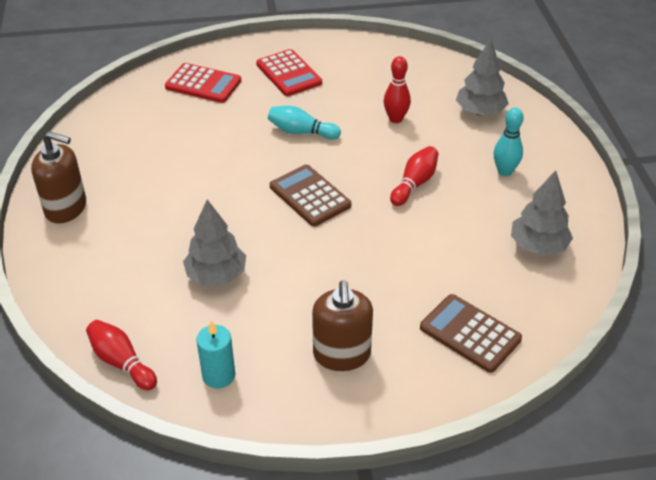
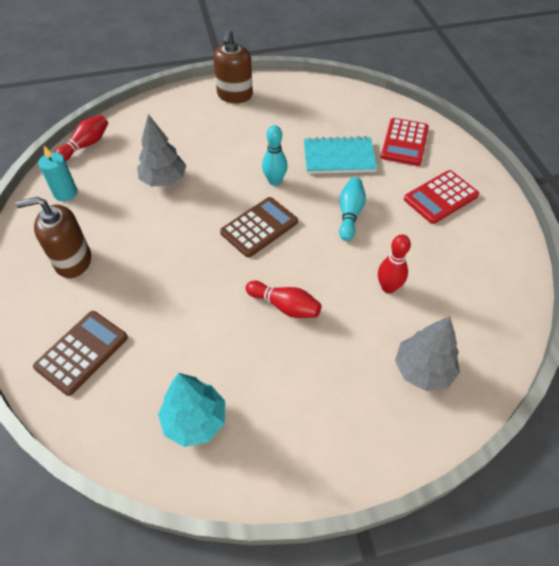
camera: 85 degrees right, 10 degrees up
turquoise bowling pin [494,108,524,176] -> turquoise bowling pin moved to [262,125,287,186]
grey tree [511,170,573,256] -> turquoise tree [158,373,225,447]
none -> turquoise notebook [304,136,377,174]

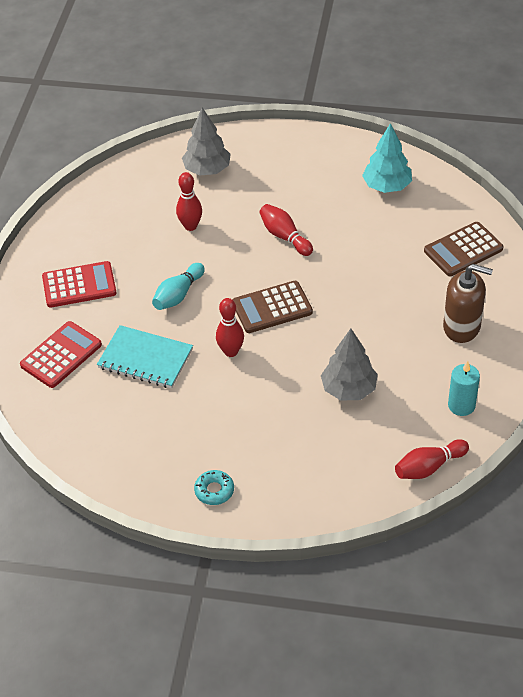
camera: 155 degrees left, 5 degrees down
brown soap dispenser [213,29,253,103] -> turquoise donut [194,470,234,505]
turquoise bowling pin [262,125,287,186] -> red bowling pin [216,298,244,357]

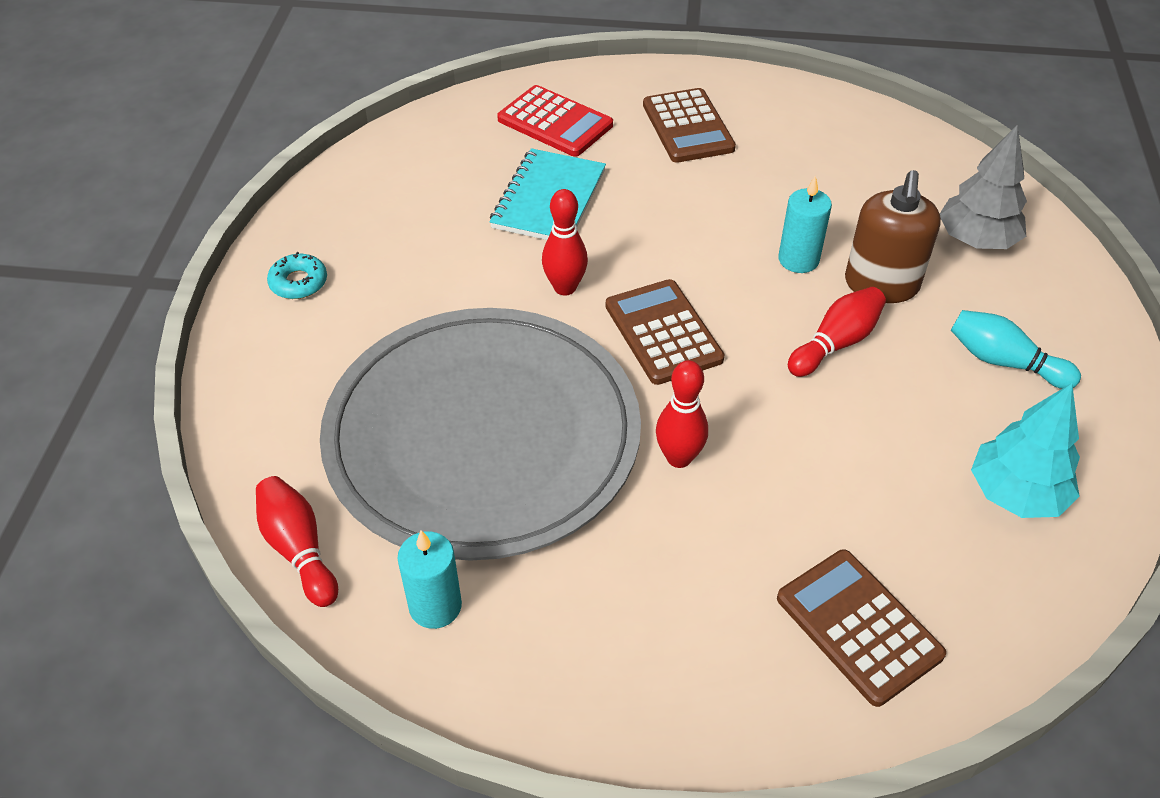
camera: 85 degrees right, 0 degrees up
red calculator [42,261,117,308] -> brown calculator [643,88,736,163]
turquoise bowling pin [152,263,205,310] -> turquoise bowling pin moved to [951,310,1081,389]
red bowling pin [176,172,202,231] -> red bowling pin moved to [656,360,708,468]
grey tree [321,329,378,401] -> grey plate [320,308,641,561]
brown soap dispenser [443,264,493,343] -> brown soap dispenser moved to [845,170,941,303]
none -> turquoise candle [778,175,832,273]

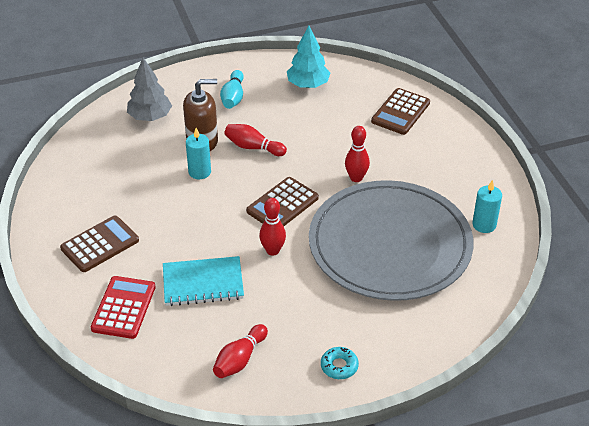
camera: 115 degrees left, 5 degrees down
red bowling pin [256,476,338,607] -> red bowling pin moved to [213,324,268,378]

